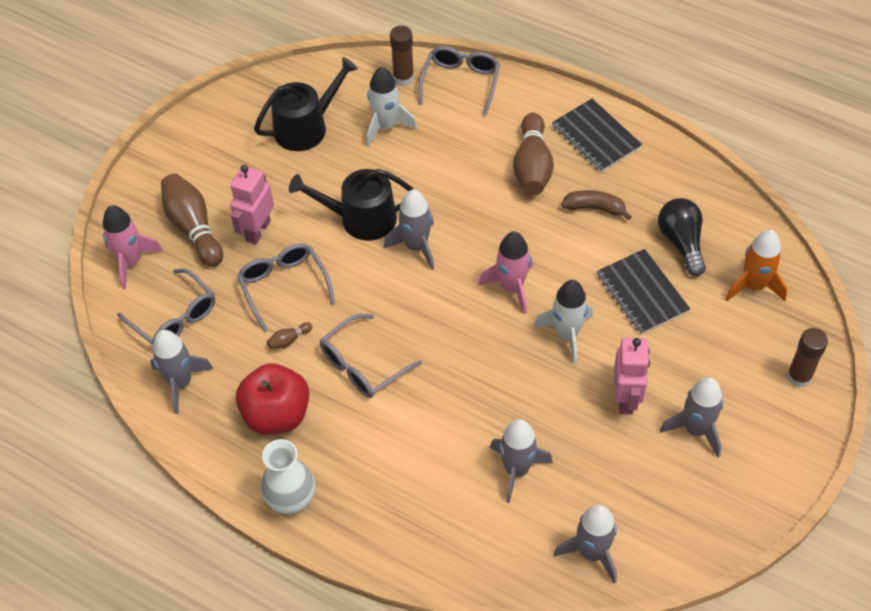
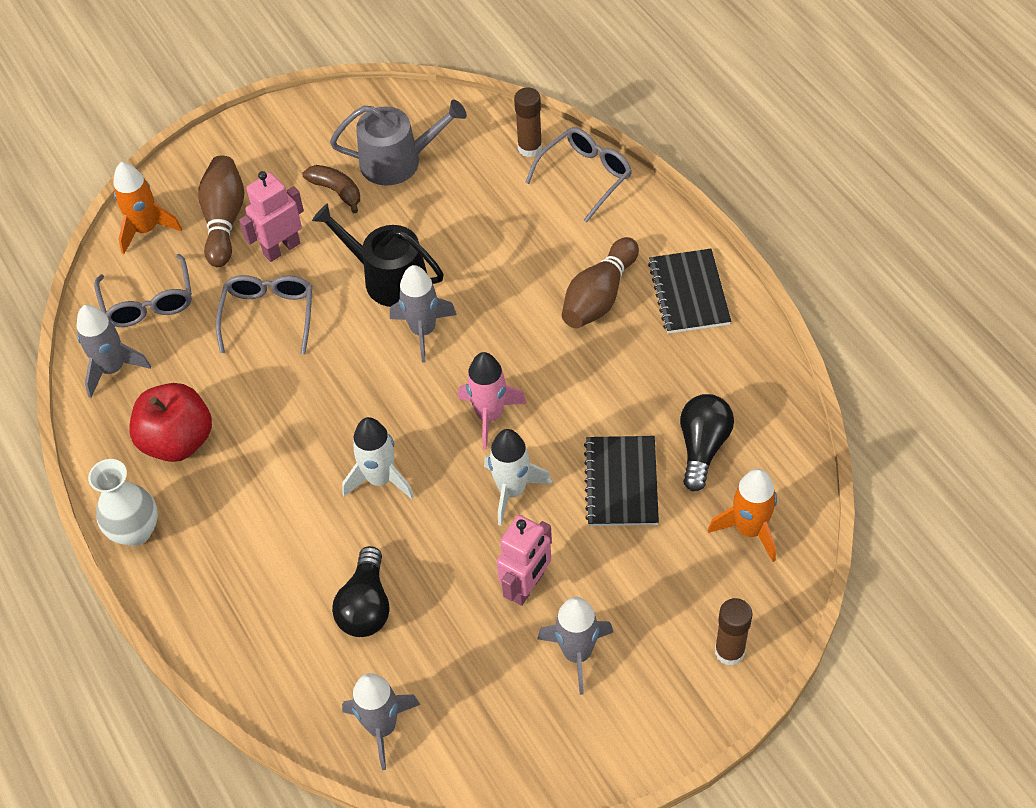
camera: 30 degrees right, 0 degrees up
pink rocket [103,205,163,289] -> orange rocket [113,162,182,254]
black watering can [254,57,358,151] -> grey watering can [330,100,467,185]
brown bowling pin [267,322,312,349] -> none
grey glasses [320,314,422,398] -> none
white rocket [367,67,417,147] -> white rocket moved to [342,417,414,499]
grey rocket [490,419,553,503] -> black light bulb [332,546,390,637]
brown banana [561,190,632,220] -> brown banana moved to [303,165,360,213]

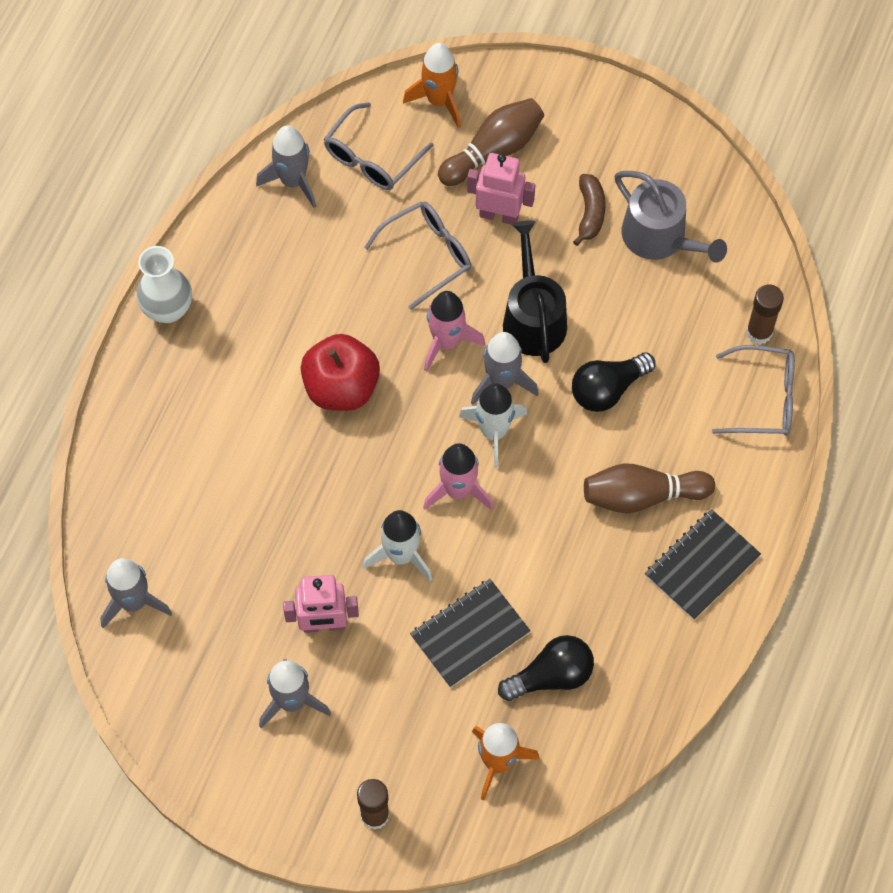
camera: 50 degrees right, 10 degrees up
red apple [129,383,212,462] -> red apple moved to [301,334,380,411]
black light bulb [332,546,390,637] -> black light bulb moved to [572,353,655,412]
white rocket [342,417,414,499] -> white rocket moved to [459,383,527,468]
none -> pink rocket [424,291,485,372]

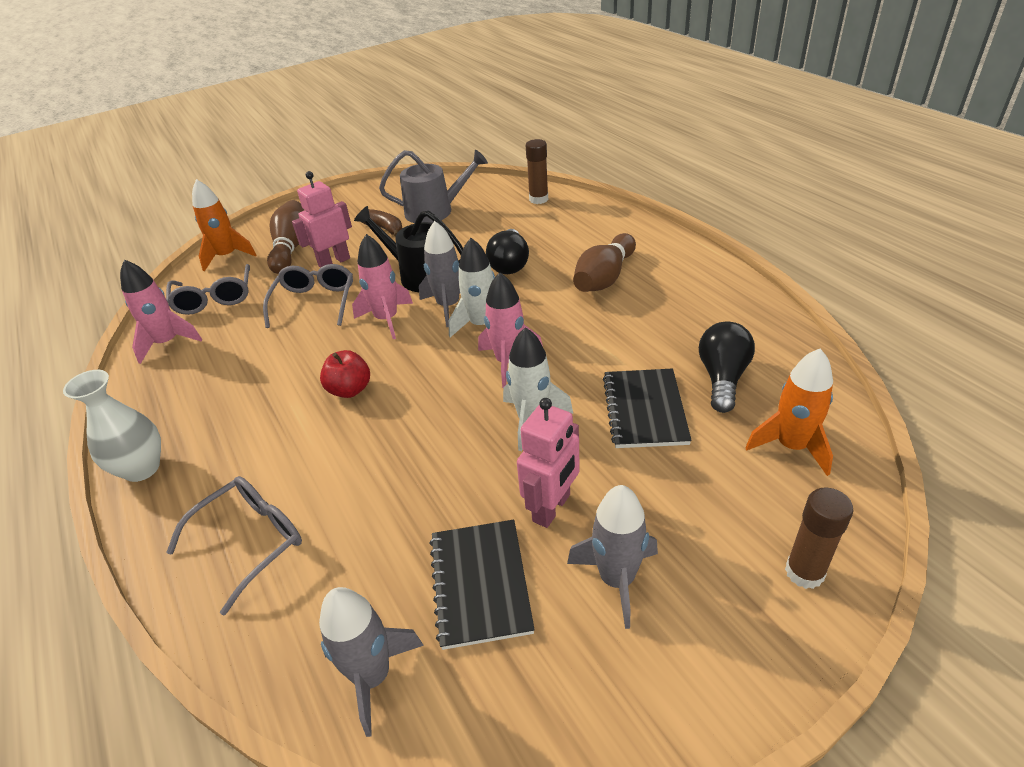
camera: 50 degrees left, 25 degrees down
grey rocket [256,125,316,208] -> pink rocket [120,260,202,364]
red apple [301,334,380,411] -> red apple [320,350,370,398], size x0.61
black notebook [645,509,761,620] -> black notebook moved to [429,520,535,650]
grey glasses [712,345,795,436] -> grey glasses moved to [166,476,302,616]

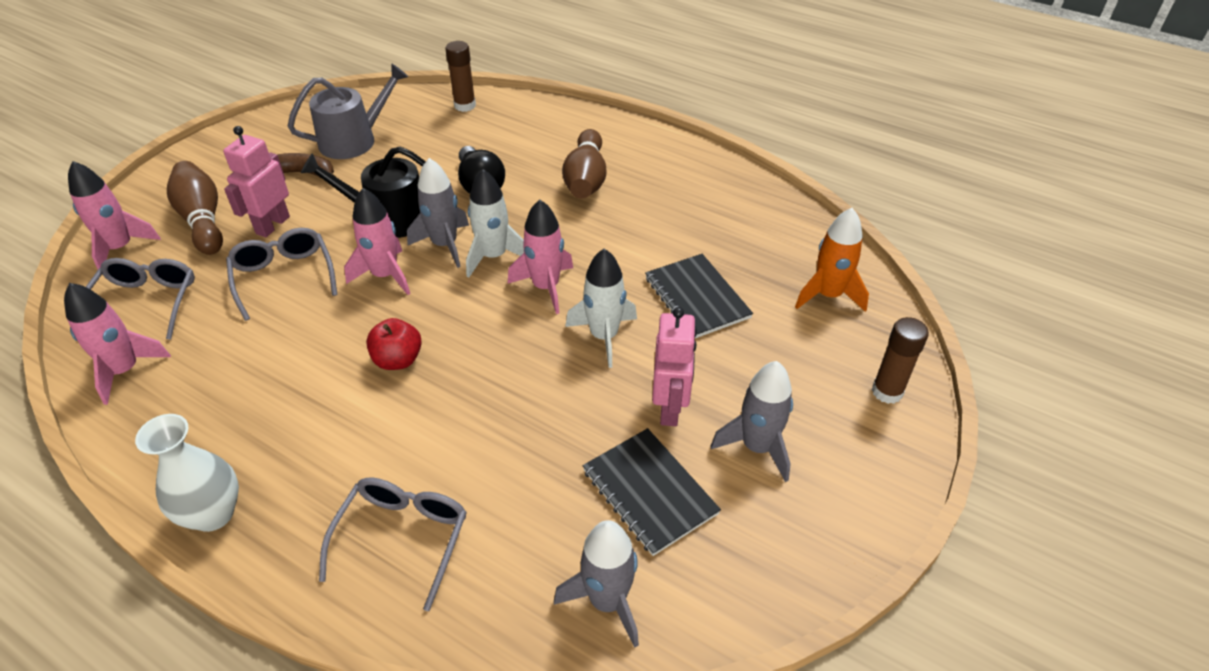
camera: 30 degrees left, 5 degrees up
grey glasses [166,264,250,315] -> grey glasses turned 135 degrees counterclockwise [86,258,195,340]
orange rocket [192,179,256,271] -> pink rocket [68,161,161,269]
black light bulb [699,322,755,413] -> none

